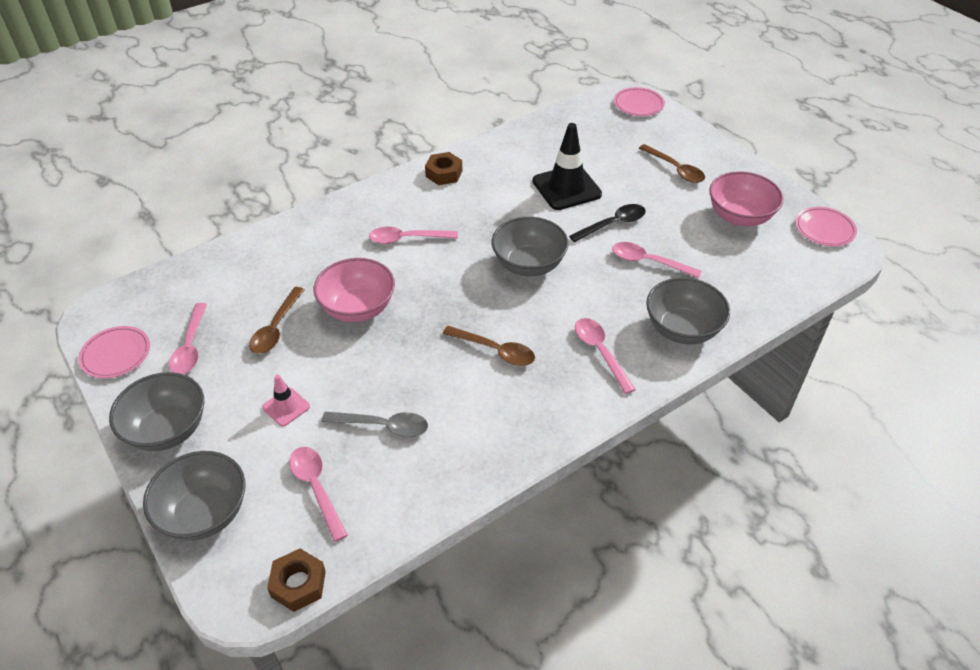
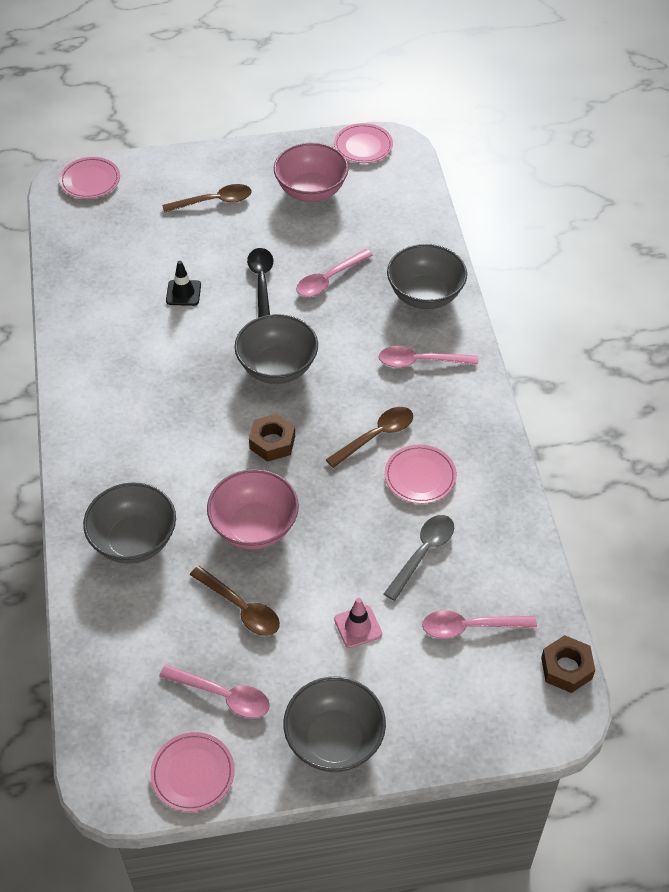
camera: 65 degrees left, 5 degrees up
grey bowl [143,451,246,541] -> grey bowl moved to [83,482,176,564]
pink spoon [369,227,458,244] -> none
brown nut [425,152,462,185] -> brown nut moved to [249,413,295,462]
black traffic cone [533,123,602,210] -> black traffic cone [166,261,201,306], size x0.51
none -> pink plate [384,445,457,504]

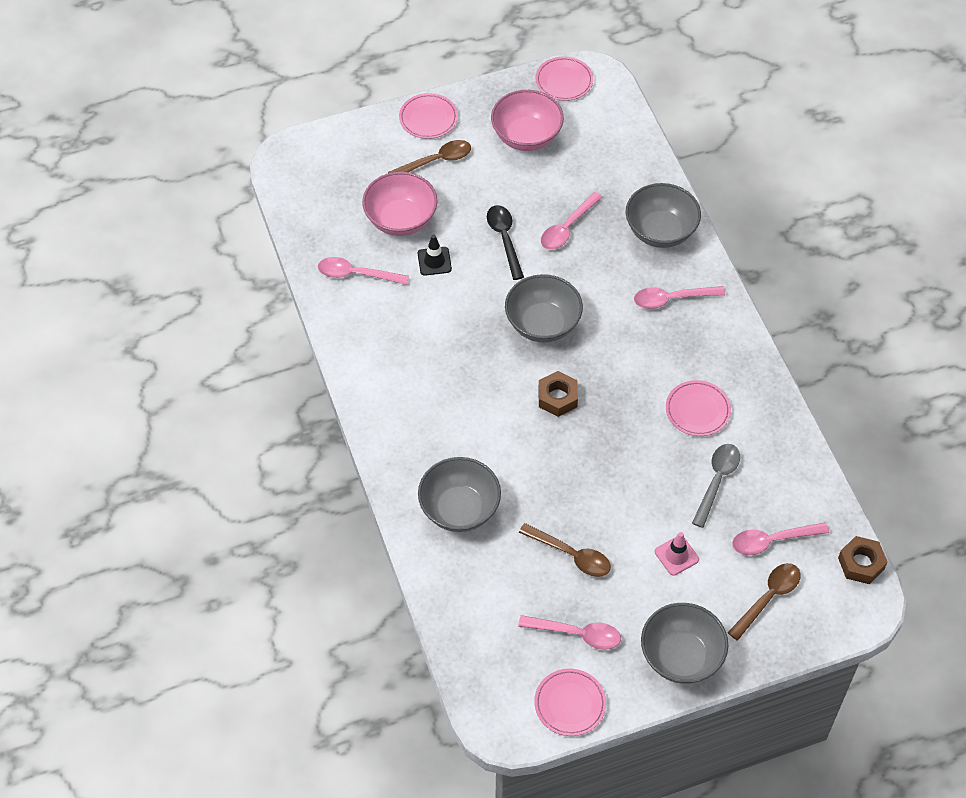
camera: 10 degrees left, 5 degrees up
pink plate [59,157,120,199] -> pink plate moved to [399,93,458,139]
pink bowl [207,469,299,550] -> pink bowl moved to [362,172,438,236]
brown spoon [326,407,413,468] -> brown spoon moved to [728,563,801,641]
none -> pink spoon [318,257,409,285]

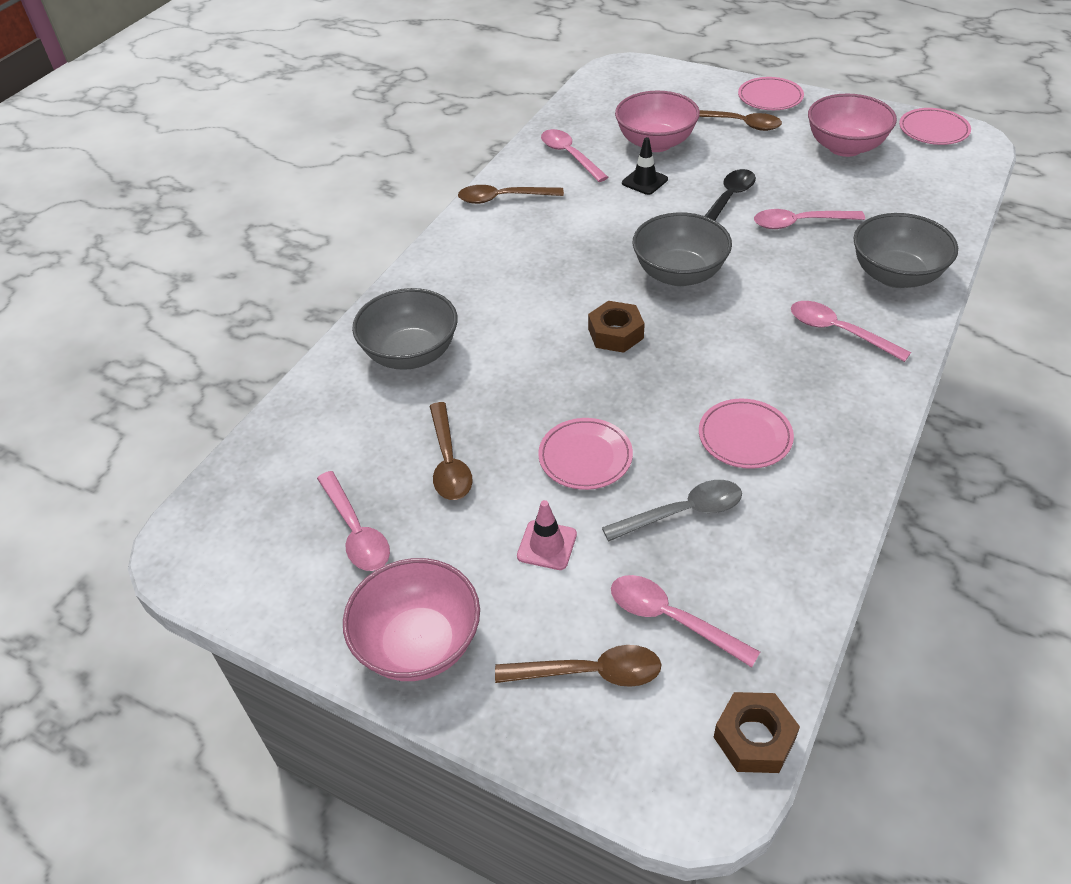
camera: 50 degrees right, 10 degrees down
pink plate [534,669,606,736] -> pink plate moved to [538,418,633,490]
grey bowl [641,603,728,684] -> pink bowl [343,558,480,681]
none -> brown spoon [458,185,564,204]

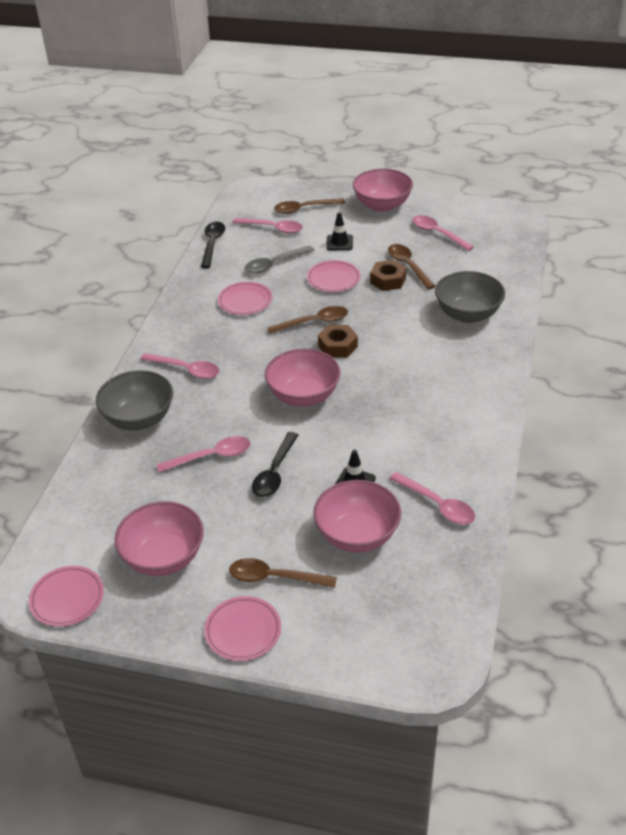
camera: 165 degrees right, 5 degrees down
brown spoon [458,185,564,204] -> brown spoon moved to [267,306,348,334]
pink traffic cone [517,500,577,570] -> black traffic cone [326,212,353,250]
grey bowl [633,212,732,286] -> pink bowl [265,349,341,407]
brown nut [714,692,800,773] -> brown nut moved to [370,260,406,291]
none -> black spoon [201,222,225,268]

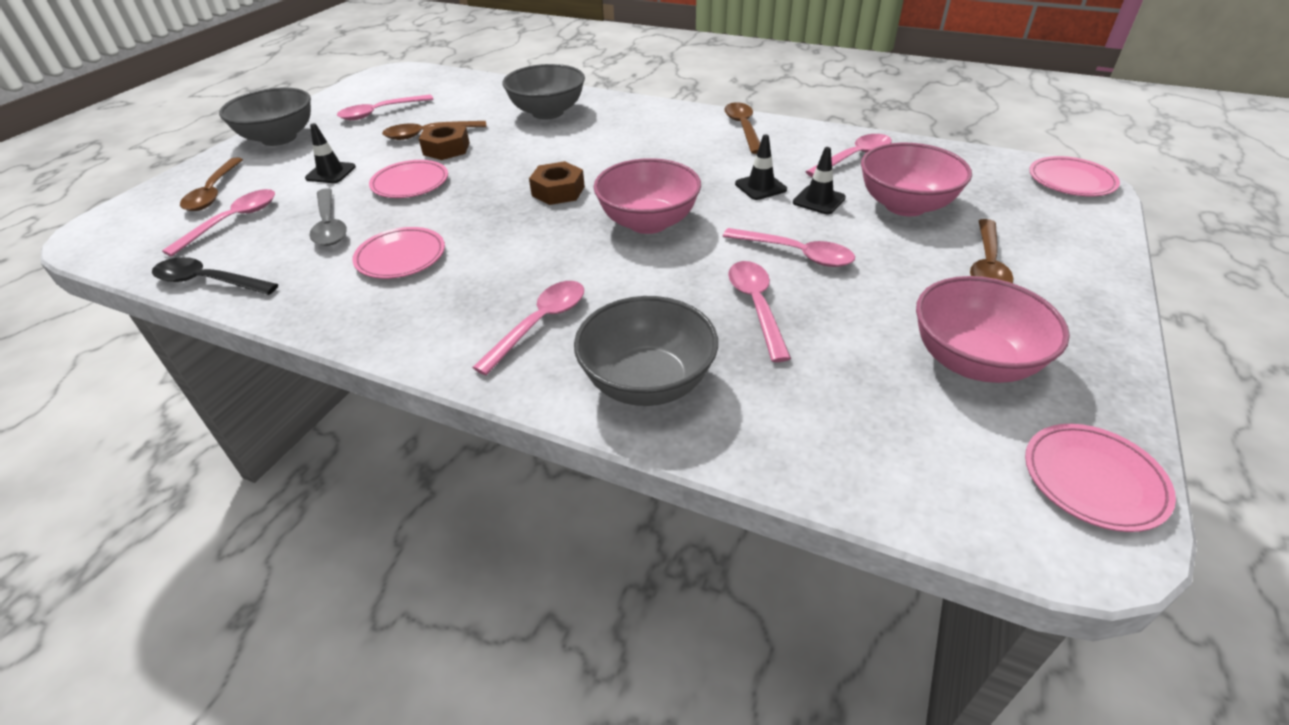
camera: 80 degrees left, 0 degrees up
pink plate [204,596,281,661] -> pink plate moved to [1029,156,1120,197]
black spoon [252,432,298,497] -> pink spoon [722,228,855,267]
brown spoon [267,306,348,334] -> brown spoon moved to [724,102,760,154]
pink bowl [353,168,413,212] -> grey bowl [219,87,311,146]
none -> black traffic cone [735,135,787,200]

